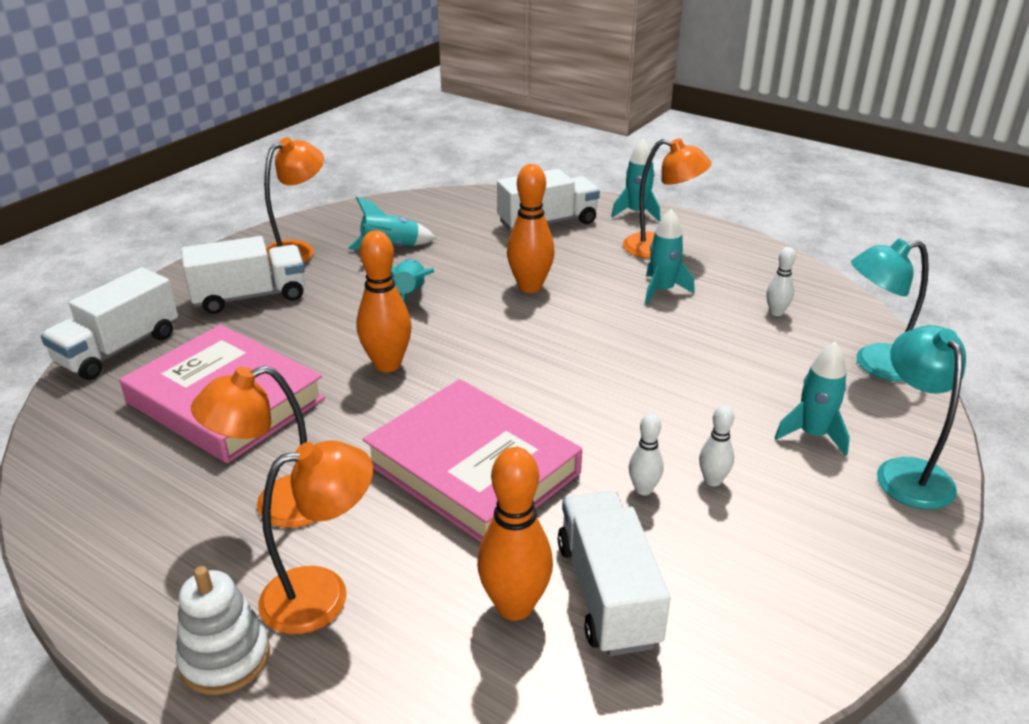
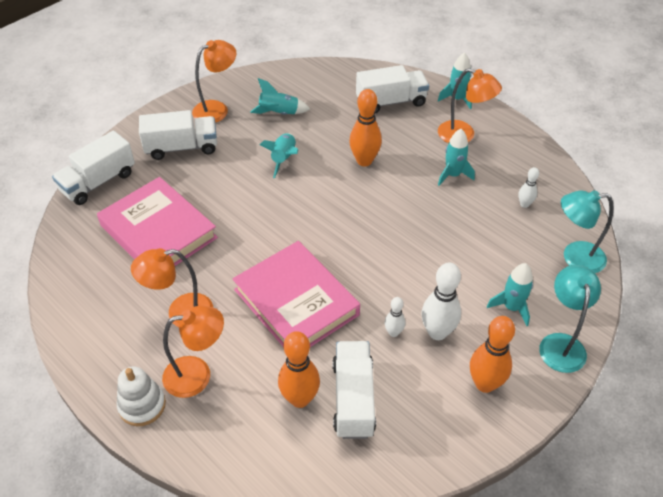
camera: 10 degrees right, 15 degrees up
orange bowling pin [357,230,412,372] -> orange bowling pin moved to [470,316,515,393]
white bowling pin [699,405,734,487] -> white bowling pin [422,262,461,340], size x1.85

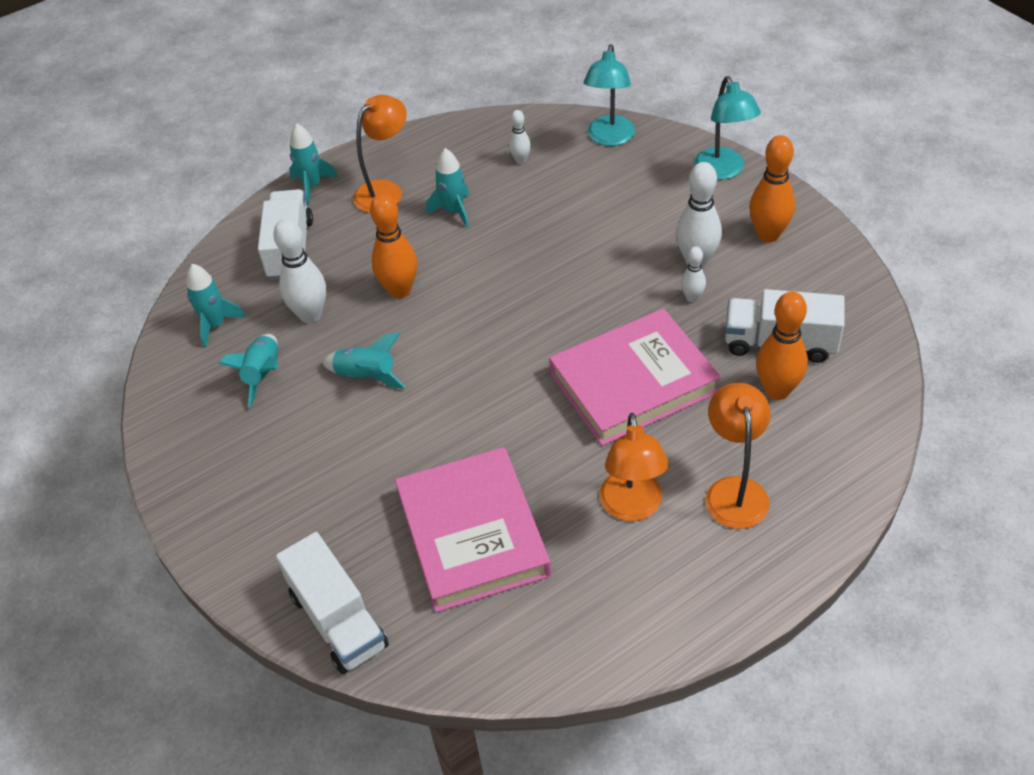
camera: 75 degrees left, 0 degrees up
pink book [97,177,218,266] -> pink book turned 75 degrees counterclockwise [395,447,551,613]
white stacking toy [117,367,166,426] -> none
white truck [139,110,217,160] -> none
orange lamp [192,40,236,123] -> none
turquoise rocket [487,263,533,326] -> turquoise rocket moved to [186,264,246,348]
turquoise lamp [539,265,601,373] -> turquoise lamp turned 120 degrees counterclockwise [694,76,761,180]
none -> white bowling pin [273,219,326,323]

